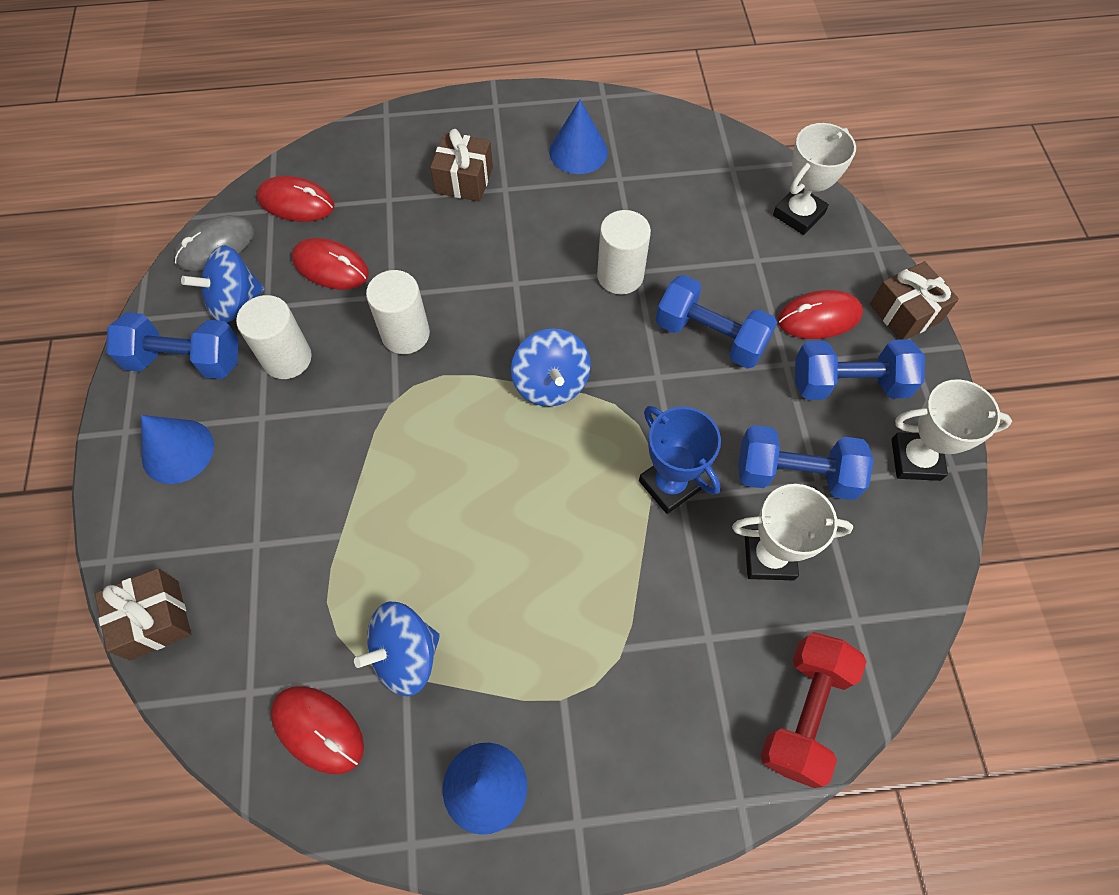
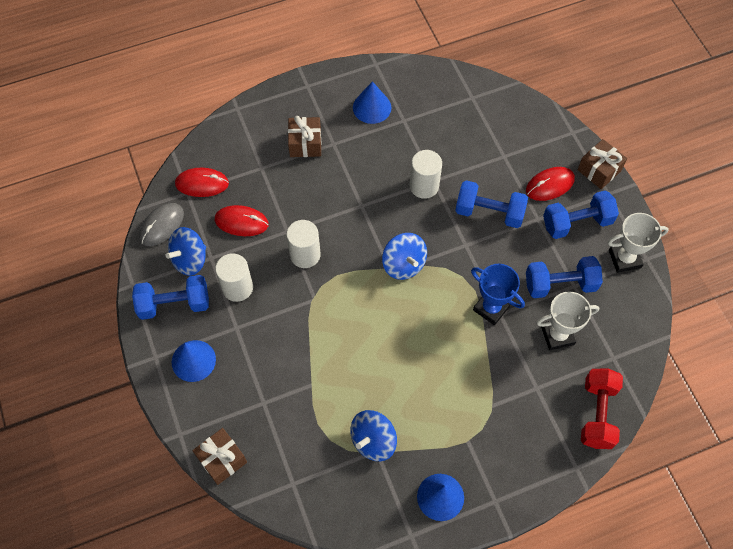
camera: 15 degrees left, 0 degrees up
red mouse [271,686,364,774] -> none
white trophy [773,123,856,235] -> none

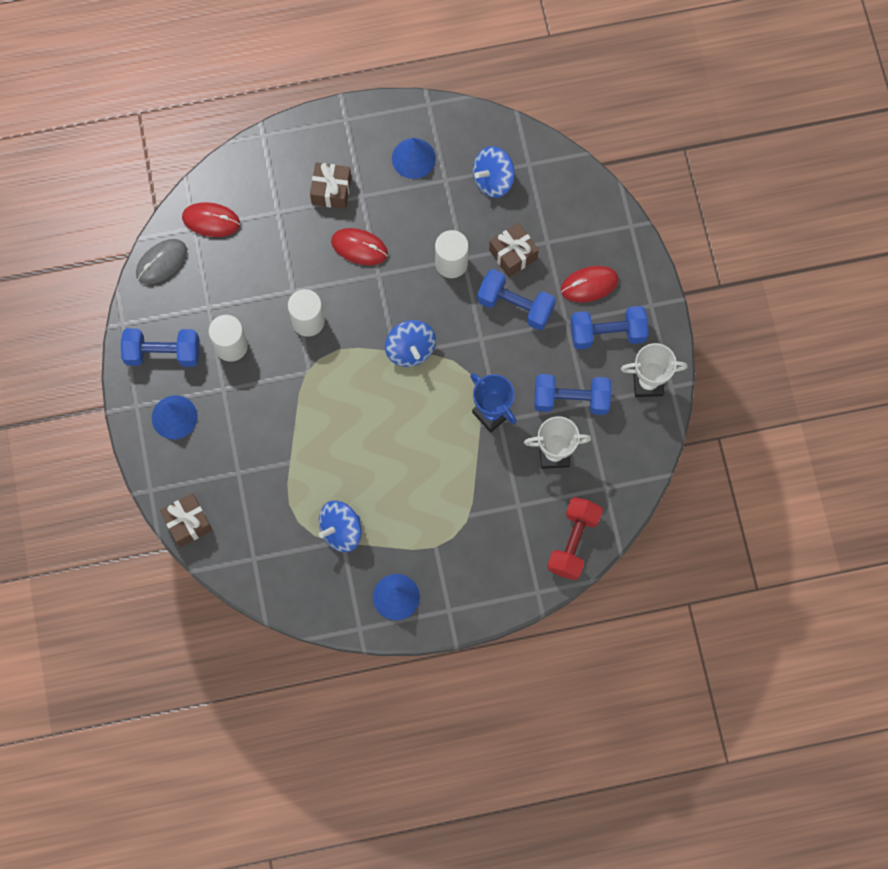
camera: 10 degrees right, 10 degrees up
blue spinning top [166,227,206,276] -> blue spinning top moved to [473,146,515,198]
red mouse [215,205,268,236] -> red mouse moved to [331,228,388,265]
brown gift [577,139,627,189] -> brown gift moved to [489,223,539,277]

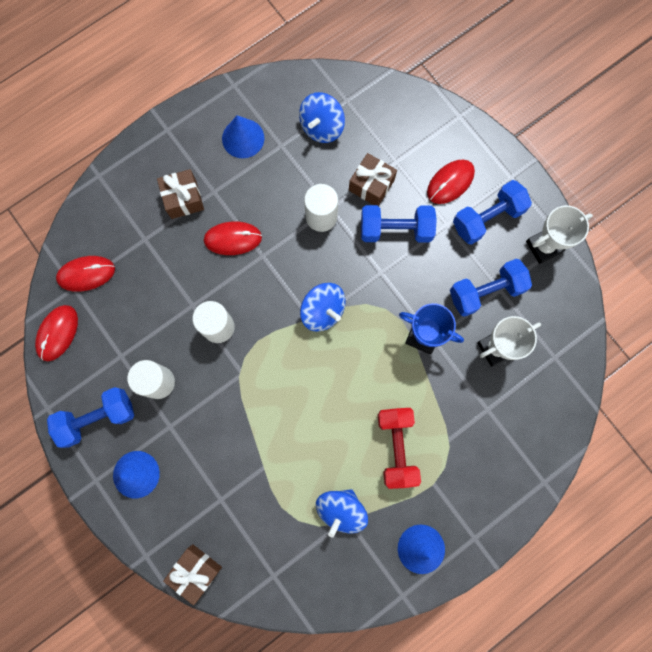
camera: 25 degrees left, 5 degrees up
grey mouse [136,239,187,284] -> red mouse [35,305,78,361]
red dumbbell [547,497,603,580] -> red dumbbell moved to [378,408,421,489]

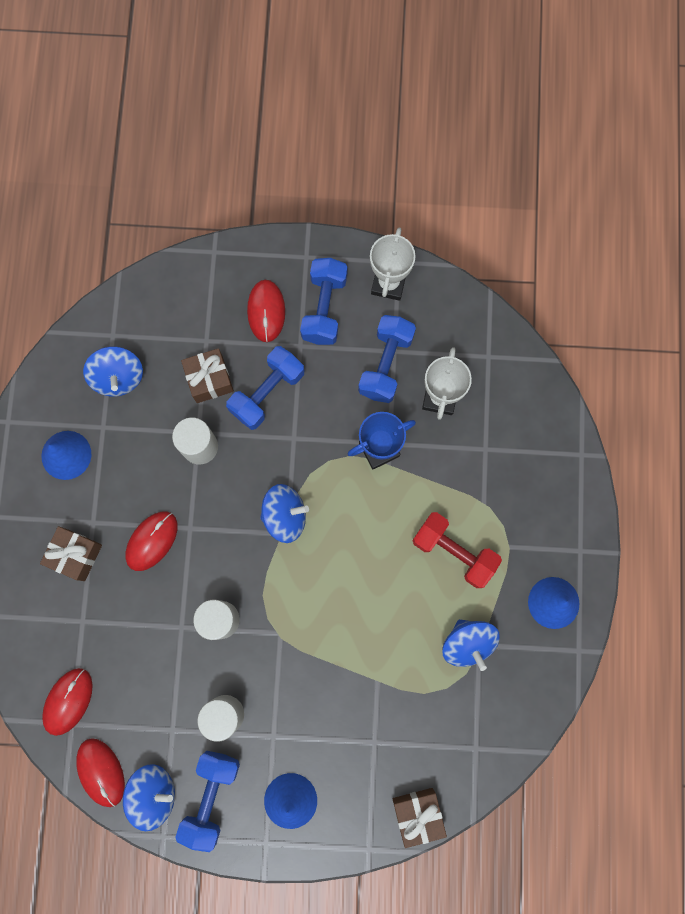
camera: 50 degrees left, 0 degrees up
none -> blue spinning top [123,764,175,831]

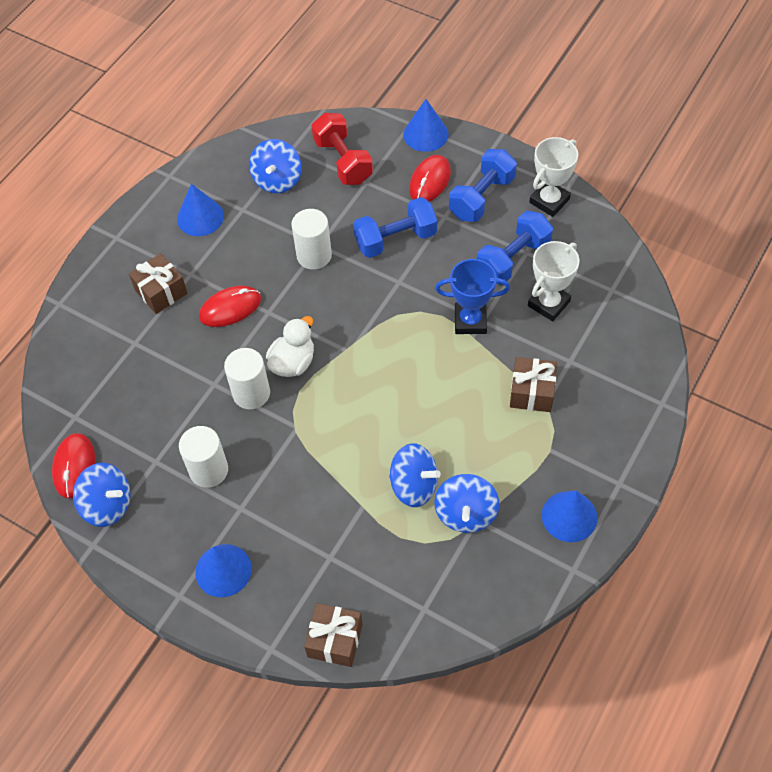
camera: 30 degrees right, 20 degrees down
red mouse [42,668,93,736] -> none
blue dumbbell [175,751,240,852] -> none
brown gift [181,348,234,403] -> brown gift moved to [510,357,557,412]
blue spinning top [260,484,309,543] -> blue spinning top moved to [389,443,441,507]
red dumbbell [413,512,502,588] -> red dumbbell moved to [311,113,373,185]
none -> white duck [266,316,314,377]
none -> blue cone [403,99,449,152]

